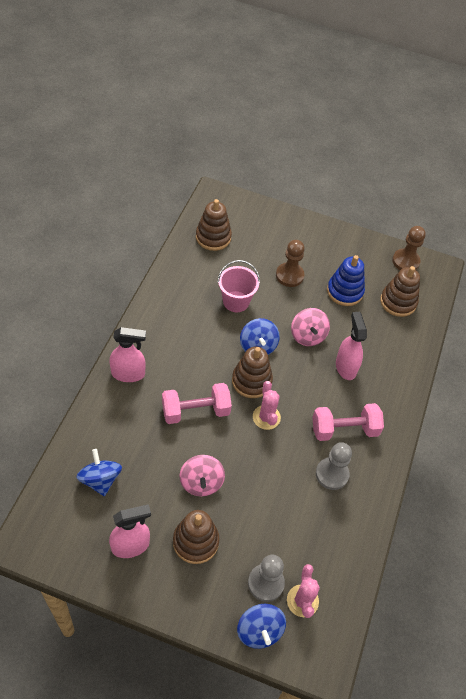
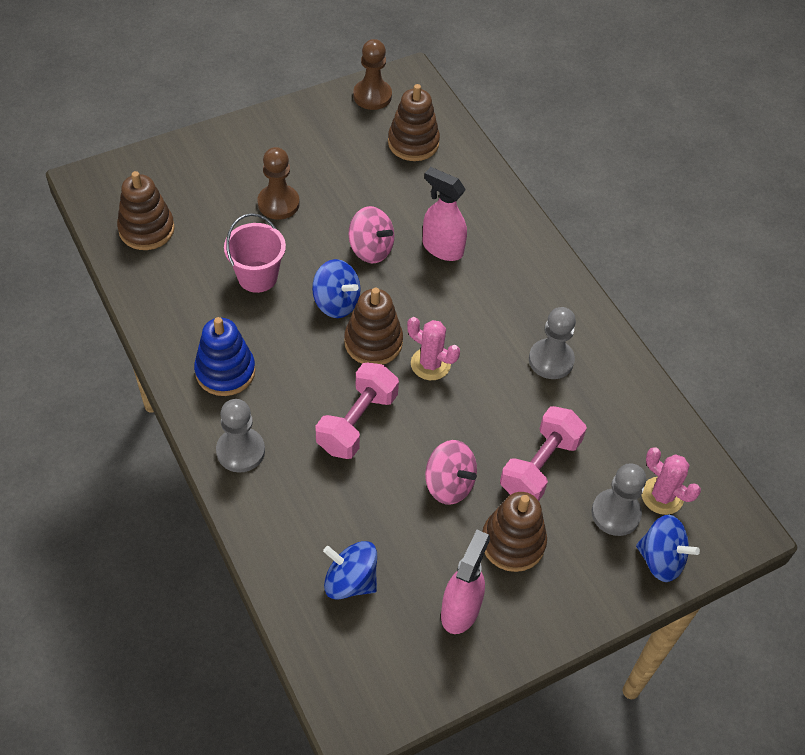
camera: 45 degrees left, 0 degrees up
pink spray bottle [109,327,146,382] -> grey pawn [216,399,265,473]
pink dumbbell [312,403,384,441] -> pink dumbbell moved to [500,406,587,501]
blue stacking toy [327,255,365,306] -> blue stacking toy moved to [194,317,256,396]

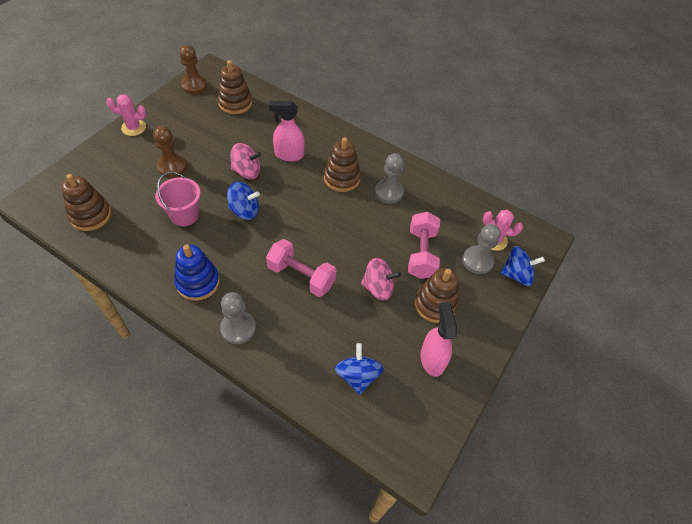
camera: 30 degrees left, 0 degrees up
pink dumbbell [315,363,399,459] -> pink dumbbell turned 60 degrees counterclockwise [266,239,336,297]
blue spinning top [323,541,377,600] -> blue spinning top turned 90 degrees clockwise [335,343,384,395]
brown stacking toy [344,288,403,365] -> brown stacking toy moved to [324,137,361,192]
pink cactus [407,317,460,380] -> pink cactus moved to [106,94,146,136]

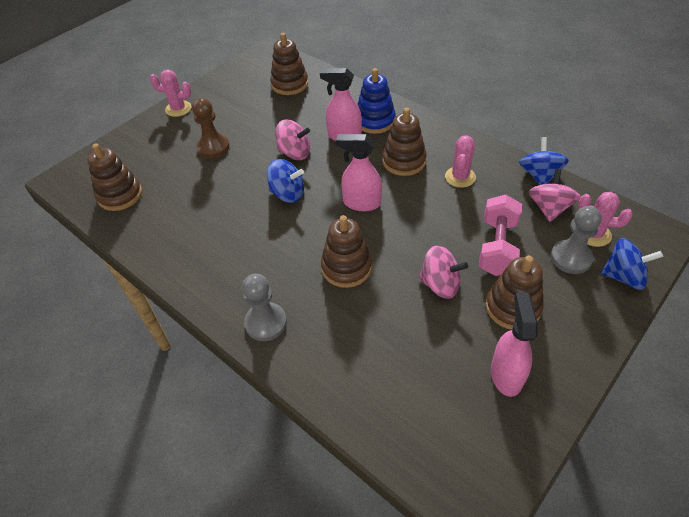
camera: 15 degrees right, 5 degrees down
pink bucket [155,172,200,226] -> none
blue stacking toy [174,245,220,301] -> blue stacking toy moved to [357,68,396,134]
brown pawn [179,45,208,94] -> none
pink dumbbell [266,239,336,297] -> brown stacking toy [321,215,372,288]
blue spinning top [335,343,384,395] -> blue spinning top moved to [519,137,569,185]
grey pawn [375,153,404,204] -> pink cactus [445,135,476,188]
none -> pink spray bottle [336,134,382,211]
none -> pink spinning top [529,169,581,222]

